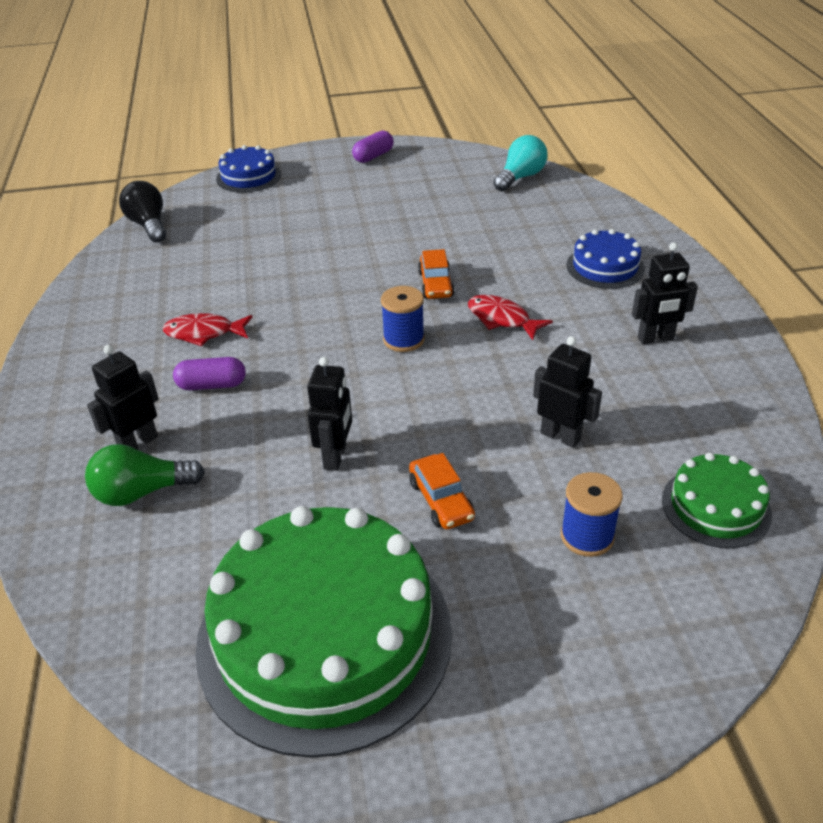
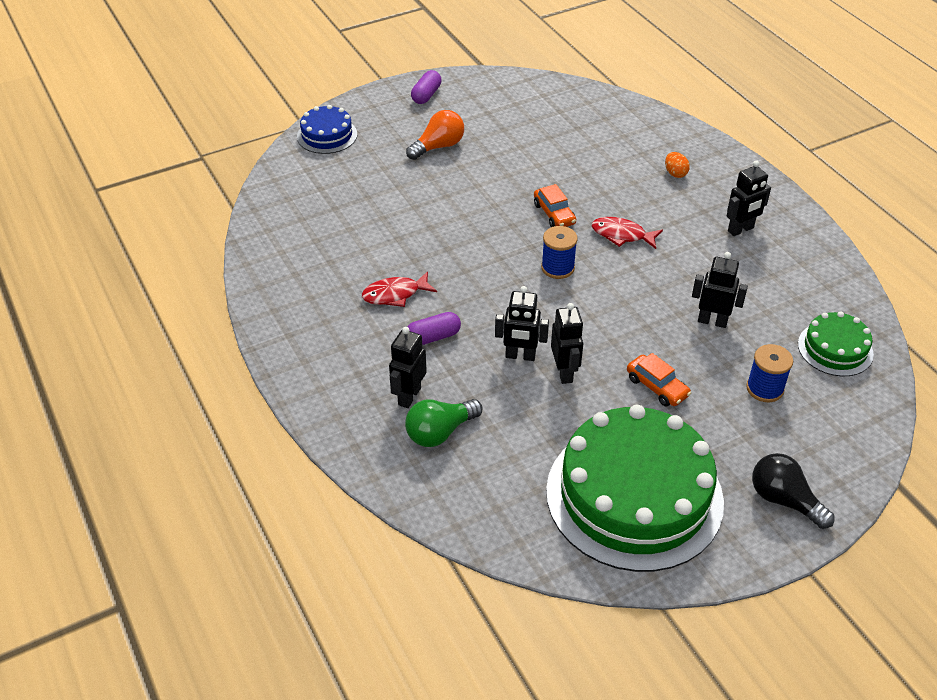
camera: 20 degrees left, 5 degrees up
black light bulb [119,181,166,243] -> black light bulb moved to [752,453,834,529]
turquoise light bulb [493,135,548,192] -> none
blue cake [566,229,645,289] -> orange egg [665,152,690,178]
none -> orange light bulb [406,110,464,160]
none -> black robot [495,286,549,361]

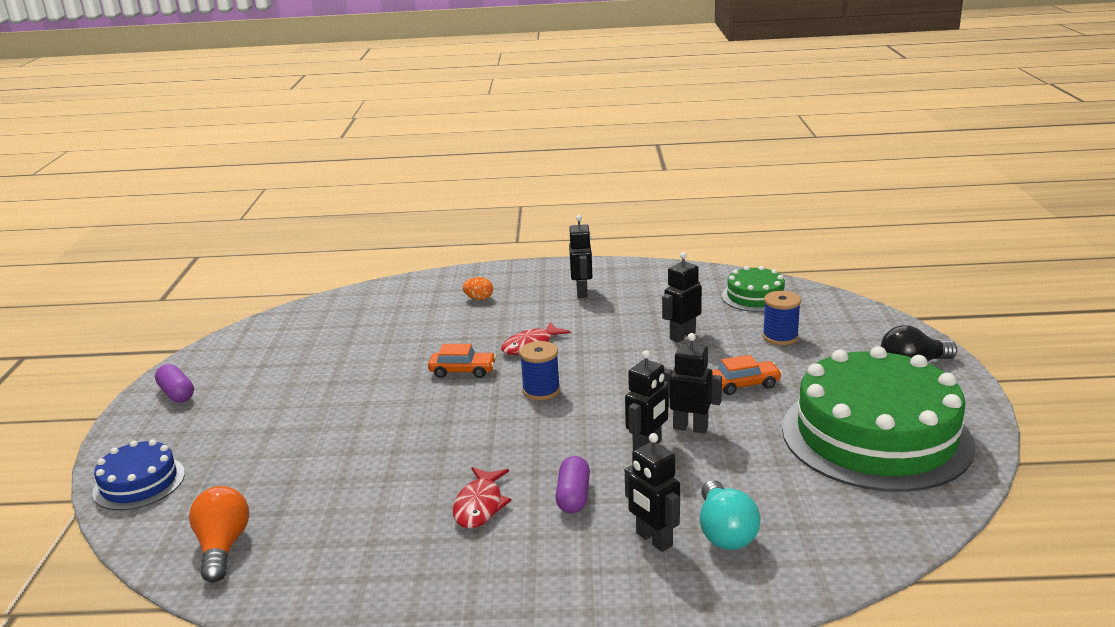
camera: 60 degrees left, 20 degrees down
green light bulb [405,399,483,447] -> turquoise light bulb [700,480,760,550]
orange light bulb [406,110,464,160] -> orange light bulb moved to [189,486,249,583]

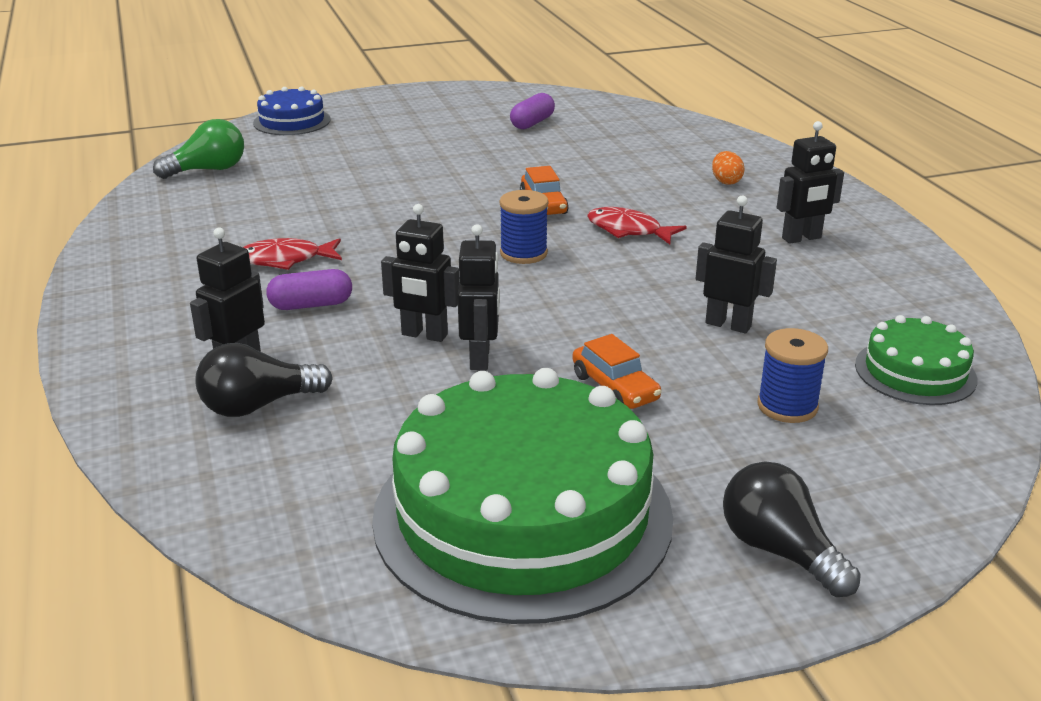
camera: 70 degrees right, 5 degrees up
purple capsule [155,364,194,403] -> purple capsule moved to [510,93,555,129]
orange light bulb [189,486,249,583] -> green light bulb [153,119,244,179]
turquoise light bulb [700,480,760,550] -> black light bulb [195,343,333,417]

